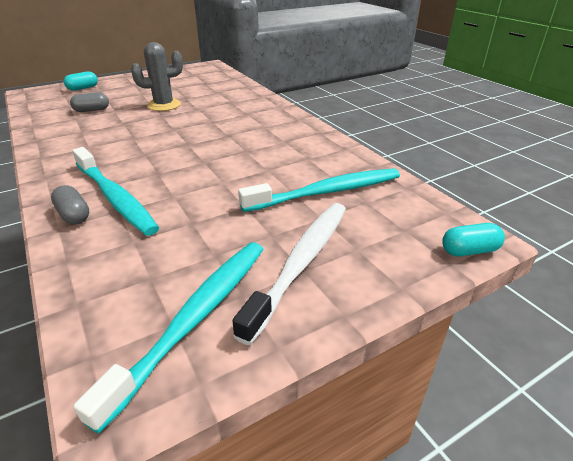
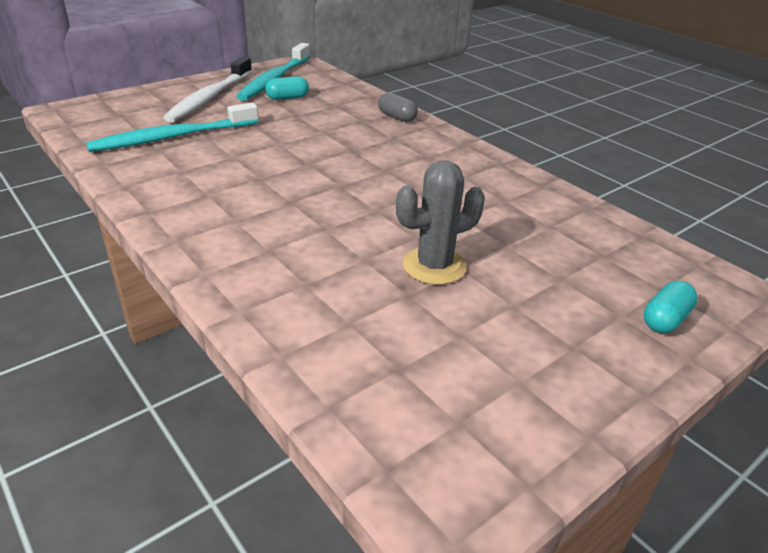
camera: 170 degrees right, 0 degrees up
grey capsule [70,92,109,112] -> none
turquoise toothbrush [72,147,159,236] -> none
turquoise capsule [442,223,505,257] -> turquoise capsule moved to [265,76,309,100]

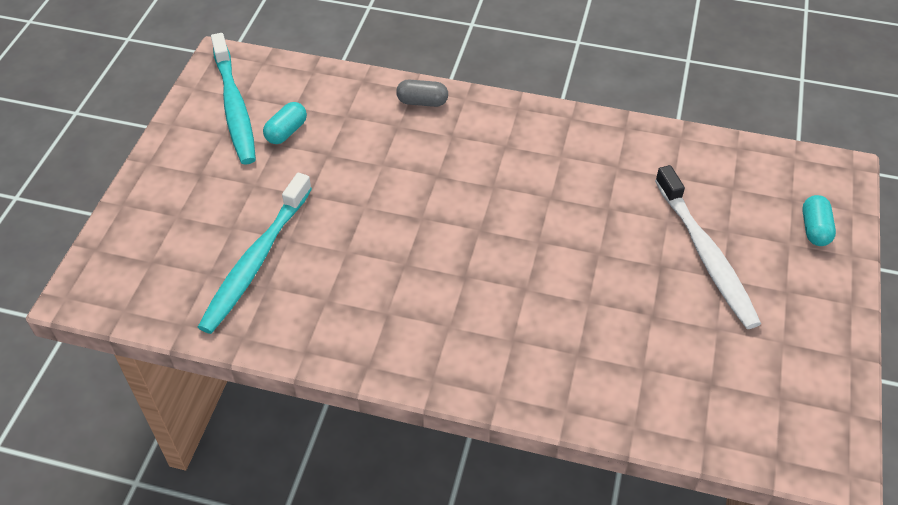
camera: 35 degrees left, 15 degrees up
white toothbrush [163,57,252,123] -> white toothbrush moved to [655,165,761,329]
grey cactus [396,160,485,285] -> none

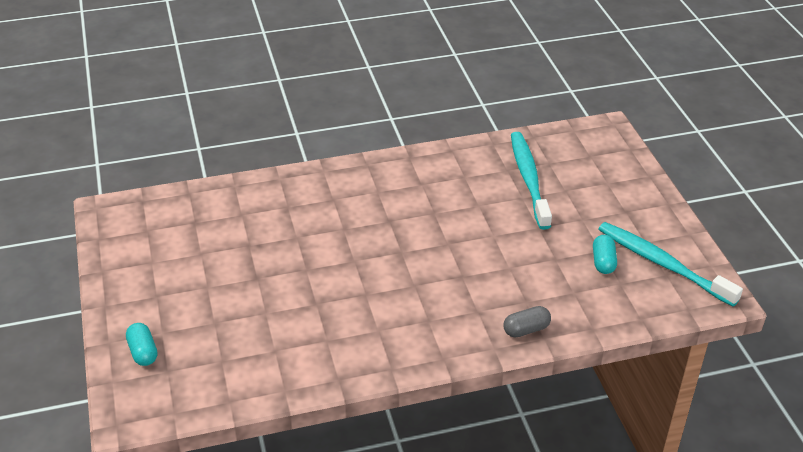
camera: 150 degrees right, 10 degrees down
white toothbrush [655,165,761,329] -> none

